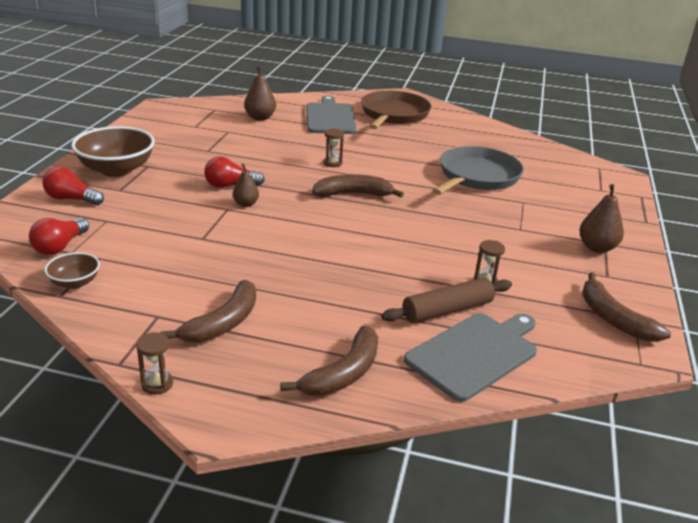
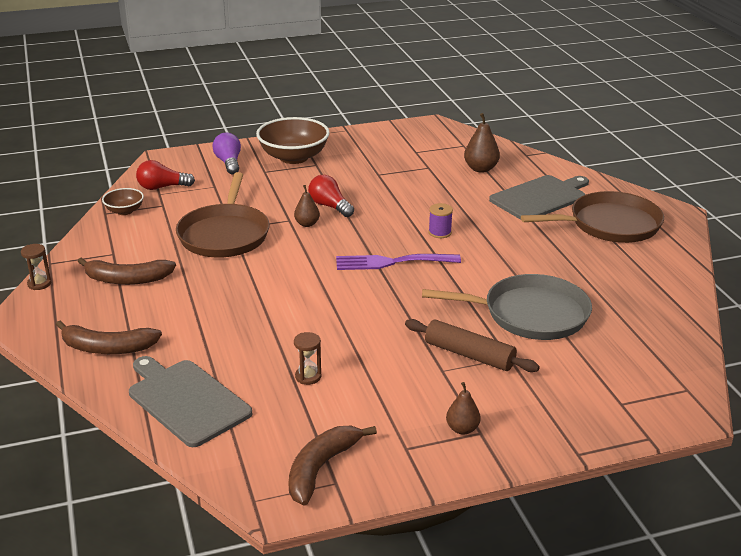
camera: 60 degrees right, 0 degrees up
red light bulb [42,167,104,205] -> purple light bulb [212,133,241,174]
brown banana [312,174,404,197] -> purple fork [336,254,461,270]
brown hourglass [323,128,344,167] -> purple spool [428,203,453,238]
brown rolling pin [381,278,512,323] -> brown rolling pin moved to [405,319,540,372]
grey cutting board [404,313,537,402] -> grey cutting board turned 150 degrees counterclockwise [129,356,252,447]
brown pear [579,184,624,253] -> brown pear [446,382,481,435], size x0.65
none -> brown pan [176,172,270,257]

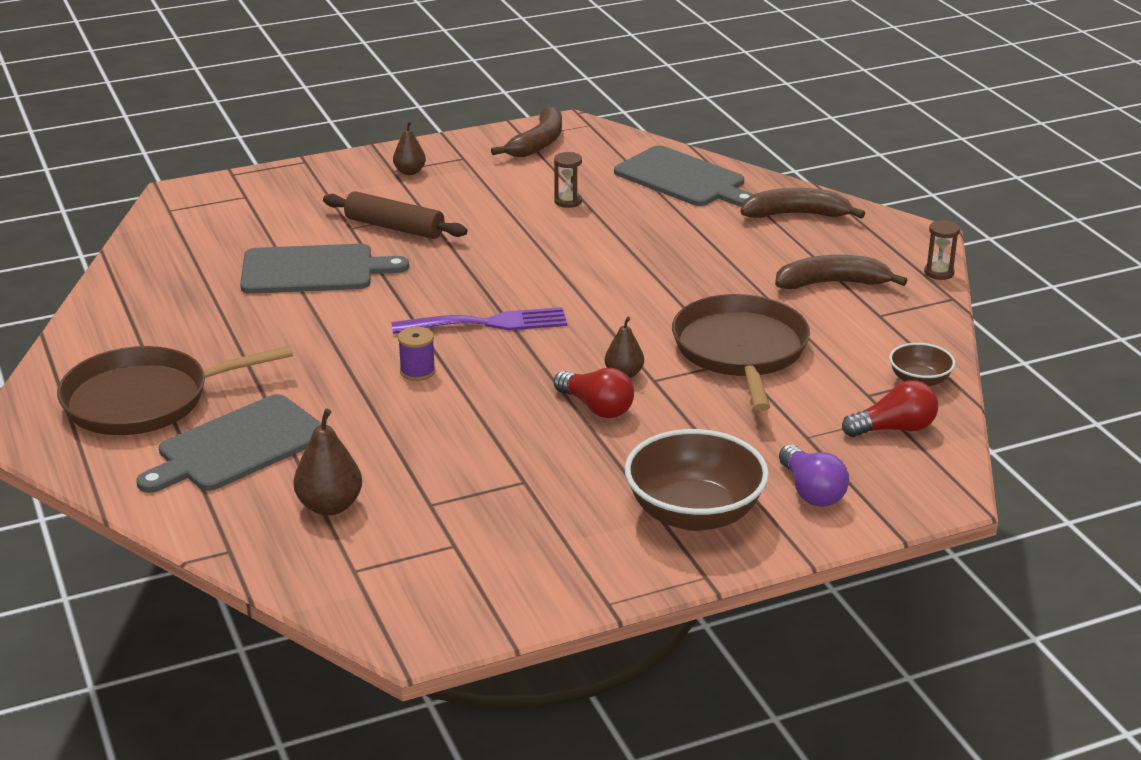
camera: 175 degrees right, 0 degrees up
grey pan [422,274,592,340] -> grey cutting board [240,244,409,294]

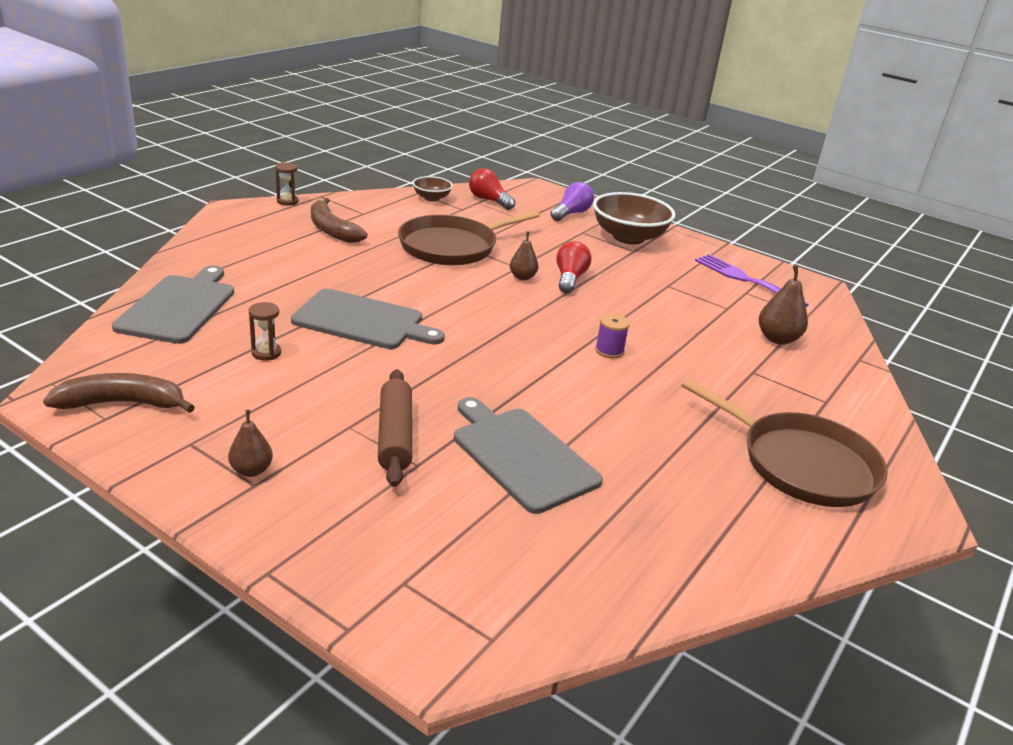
camera: 125 degrees left, 0 degrees up
grey cutting board [136,394,322,493] -> grey cutting board moved to [291,289,445,349]
purple fork [391,307,567,334] -> purple fork moved to [695,254,809,307]
brown banana [740,188,865,219] -> none

